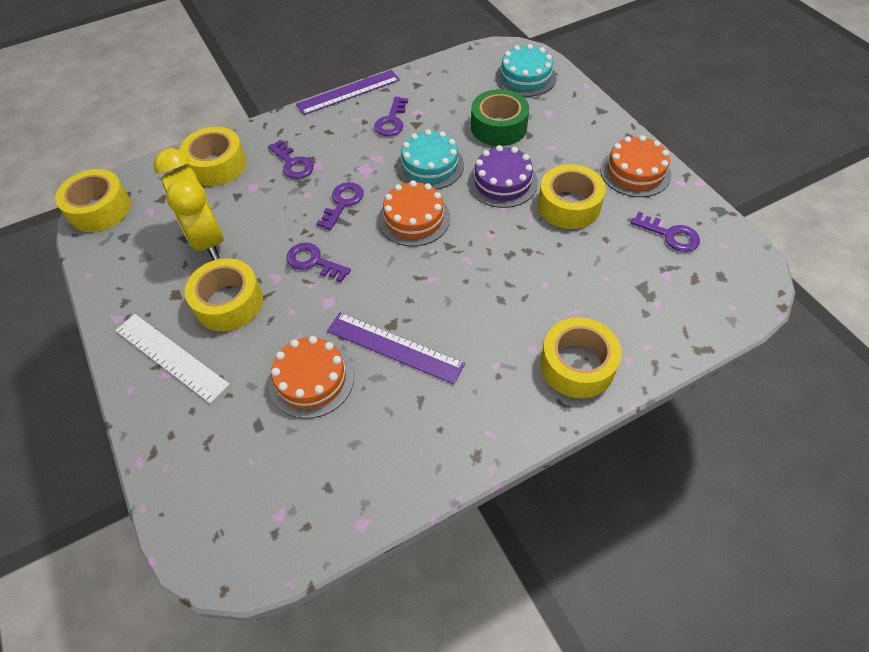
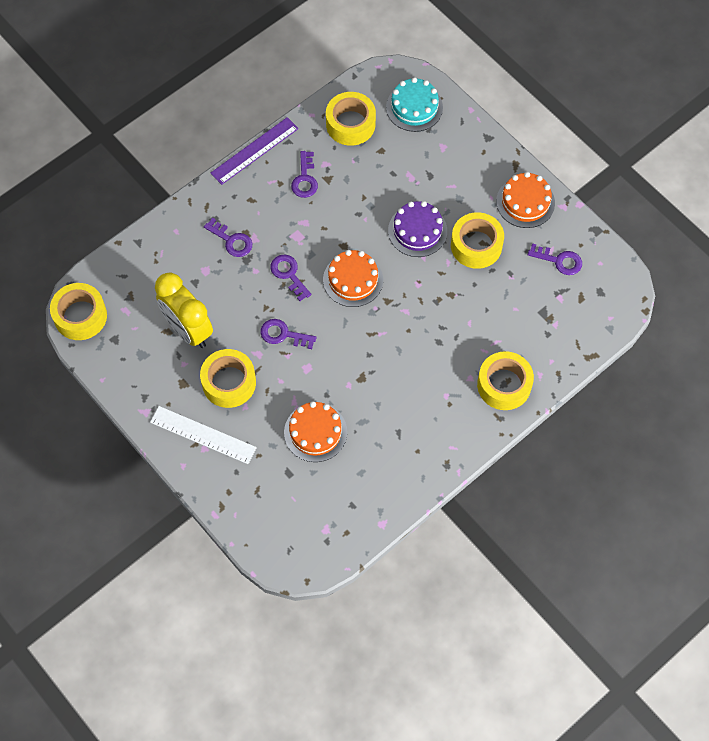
camera: 15 degrees left, 10 degrees up
yellow tape [180,127,247,186] -> yellow tape moved to [326,92,376,146]
purple key [316,182,364,230] -> purple key turned 45 degrees counterclockwise [270,254,311,301]
purple ruler [327,312,465,384] -> none
turquoise cake [396,129,464,190] -> none
green tape [471,89,529,146] -> none

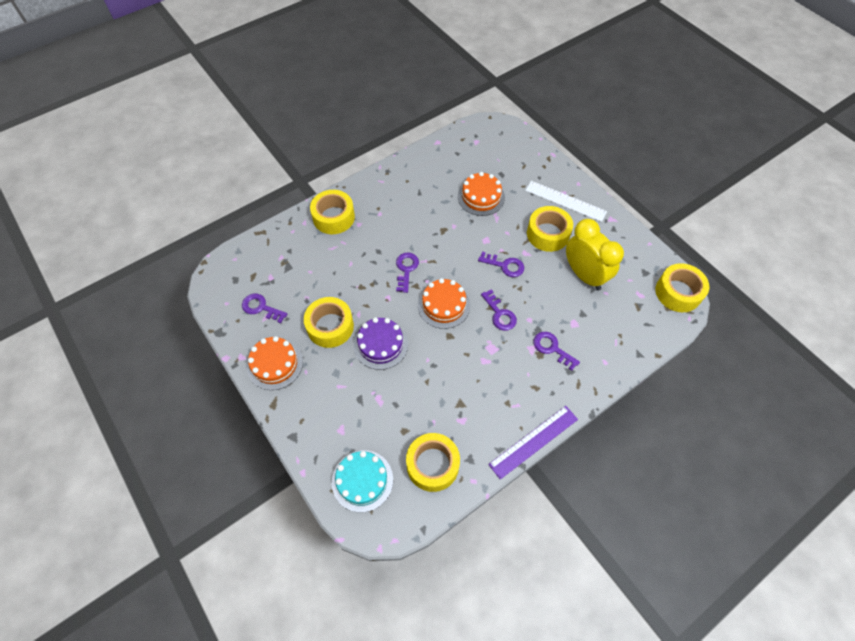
camera: 175 degrees left, 5 degrees down
purple key [291,151,318,198] -> purple key moved to [396,252,419,293]

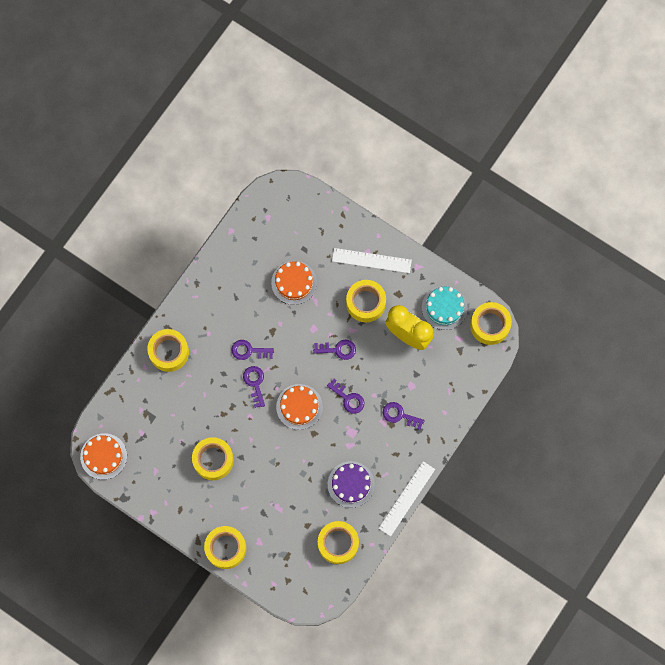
camera: 20 degrees left, 15 degrees up
purple key [242,293,287,323] -> purple key moved to [231,340,274,360]
orange cake [247,336,303,390] -> orange cake moved to [80,433,127,480]
turquoise cake [332,450,393,513] -> turquoise cake moved to [422,286,467,330]
purple cake [354,317,408,370] -> purple cake moved to [328,461,375,508]
purple ruler [488,406,578,480] -> white ruler [379,461,435,536]
none -> yellow tape [204,526,246,569]

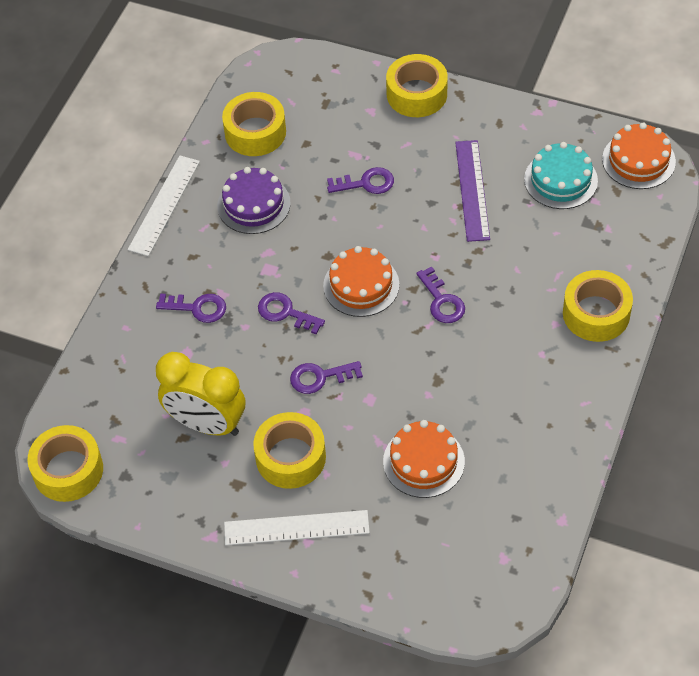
camera: 170 degrees right, 20 degrees down
yellow tape [192,437,234,480] -> purple ruler [455,140,490,242]
purple key [231,340,274,360] -> purple key moved to [327,167,394,194]
turquoise cake [422,286,467,330] -> turquoise cake moved to [524,142,598,209]

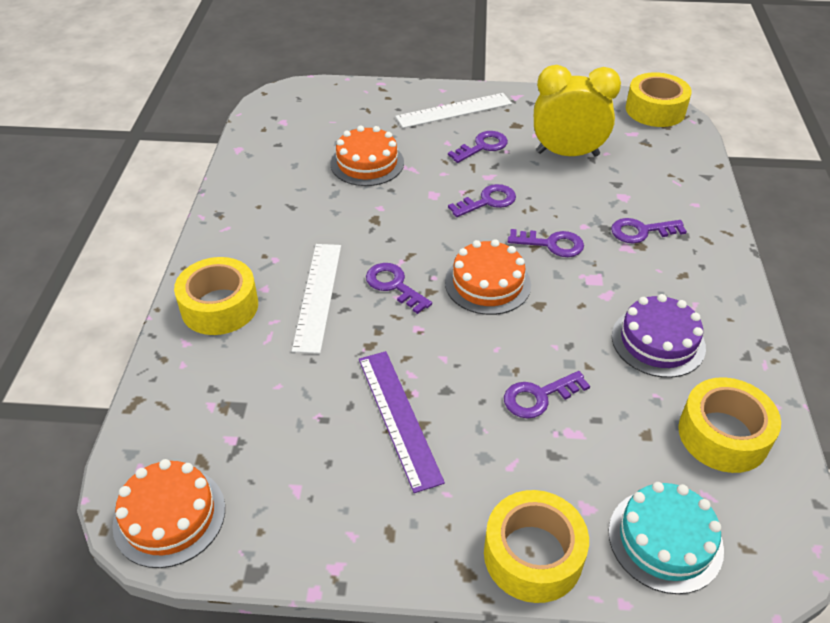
camera: 160 degrees right, 10 degrees down
white ruler [128,156,200,256] -> white ruler moved to [292,244,341,354]
yellow tape [253,412,326,489] -> purple key [448,131,508,163]
turquoise cake [524,142,598,209] -> turquoise cake moved to [609,482,724,594]

